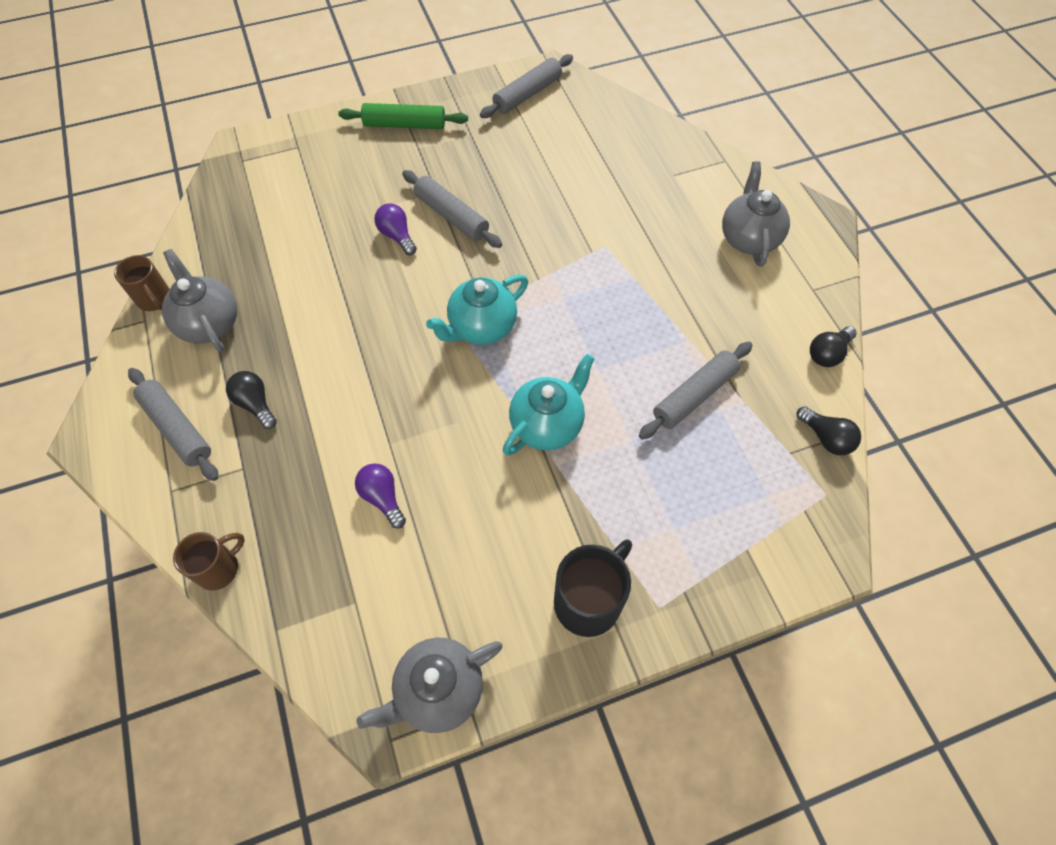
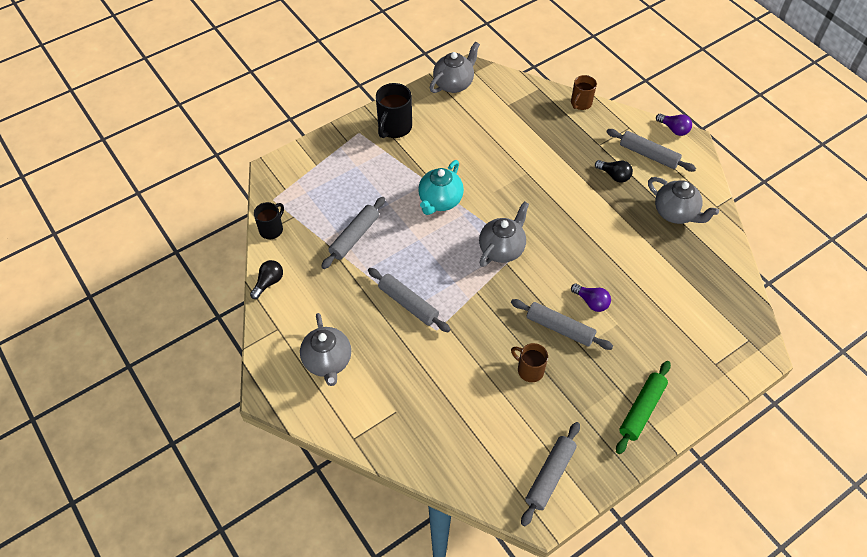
camera: 165 degrees right, 5 degrees down
brown mug [114,255,170,311] -> brown mug moved to [511,343,548,382]
green rolling pin [338,103,468,129] -> green rolling pin turned 45 degrees counterclockwise [616,361,671,454]
purple light bulb [355,463,406,529] -> purple light bulb moved to [656,114,692,136]
turquoise teapot [426,274,528,345] -> grey teapot [479,201,529,267]
black light bulb [797,406,861,455] -> black mug [254,202,284,239]
none -> grey rolling pin [368,268,450,332]

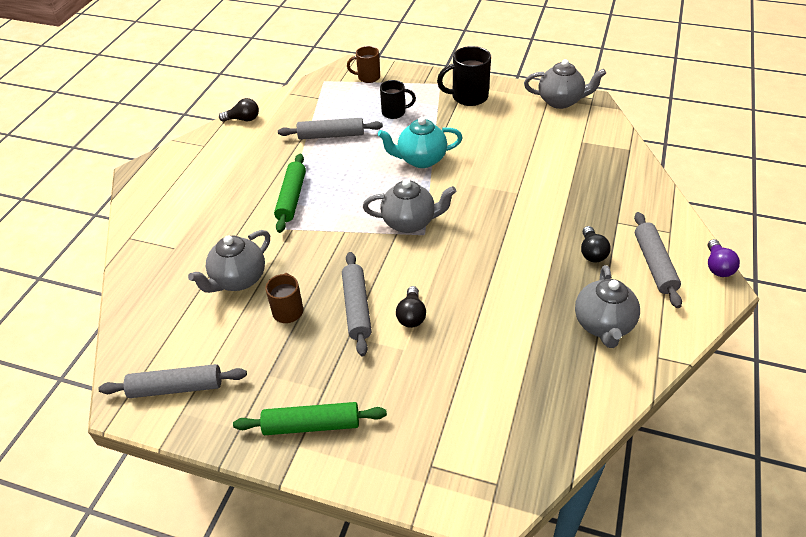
camera: 55 degrees right, 10 degrees down
black mug [254,202,284,239] -> black mug moved to [380,80,416,119]
grey teapot [300,313,351,386] -> grey teapot moved to [188,230,270,293]
grey rolling pin [368,268,450,332] -> green rolling pin [274,154,306,233]
brown mug [571,75,597,110] -> brown mug moved to [347,46,380,83]
purple light bulb [571,283,611,312] -> black light bulb [396,286,426,328]

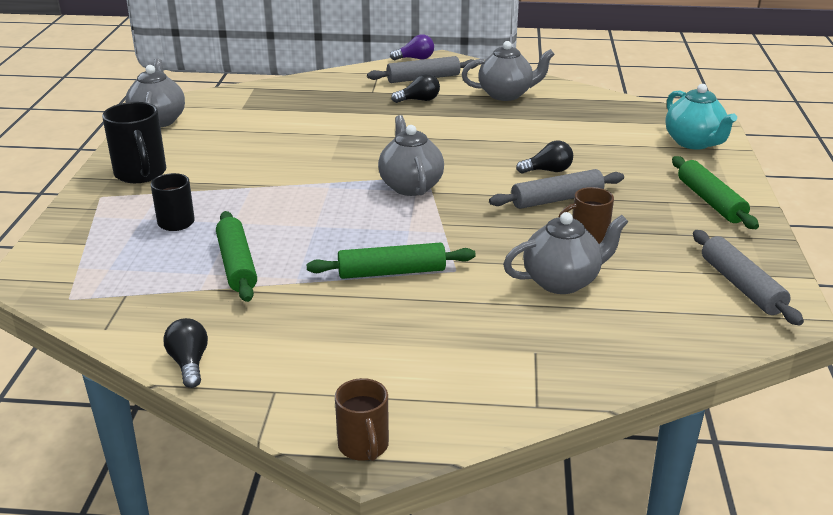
camera: 105 degrees left, 15 degrees down
grey teapot [188,230,270,293] -> grey teapot turned 45 degrees counterclockwise [503,212,628,294]
grey rolling pin [278,118,383,140] -> green rolling pin [216,211,257,302]
brown mug [347,46,380,83] -> brown mug moved to [335,378,389,461]
turquoise teapot [378,117,463,168] -> turquoise teapot moved to [666,84,737,150]

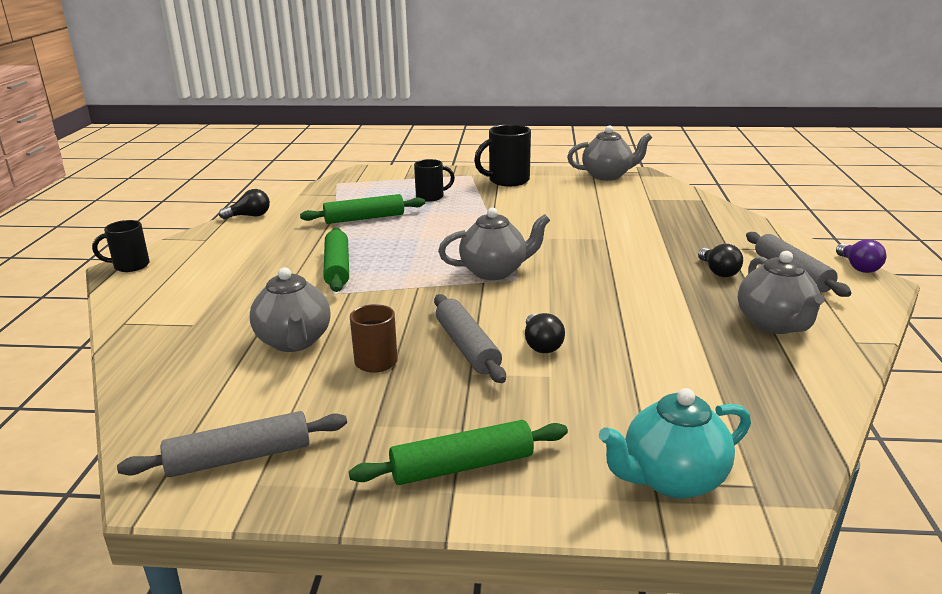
camera: 90 degrees right, 5 degrees down
brown mug [335,378,389,461] -> black mug [92,220,150,272]

